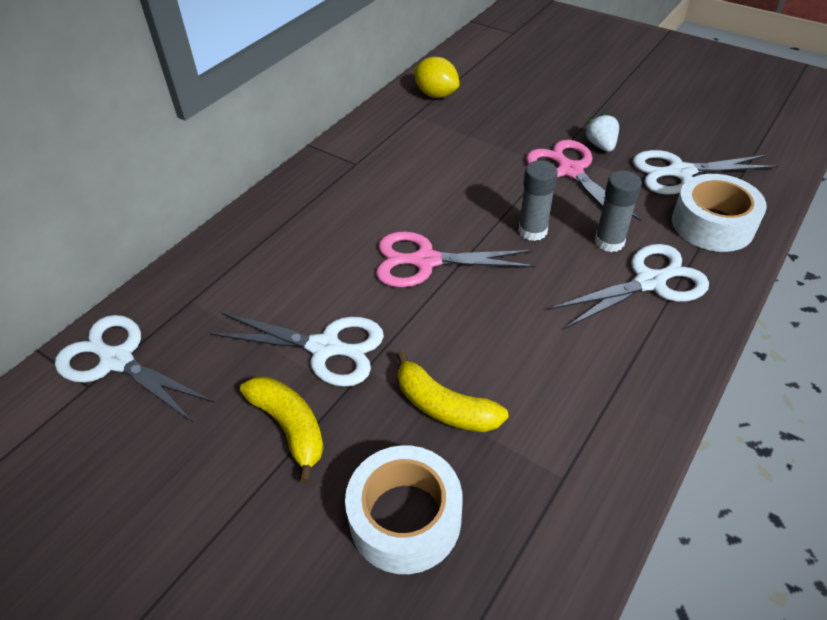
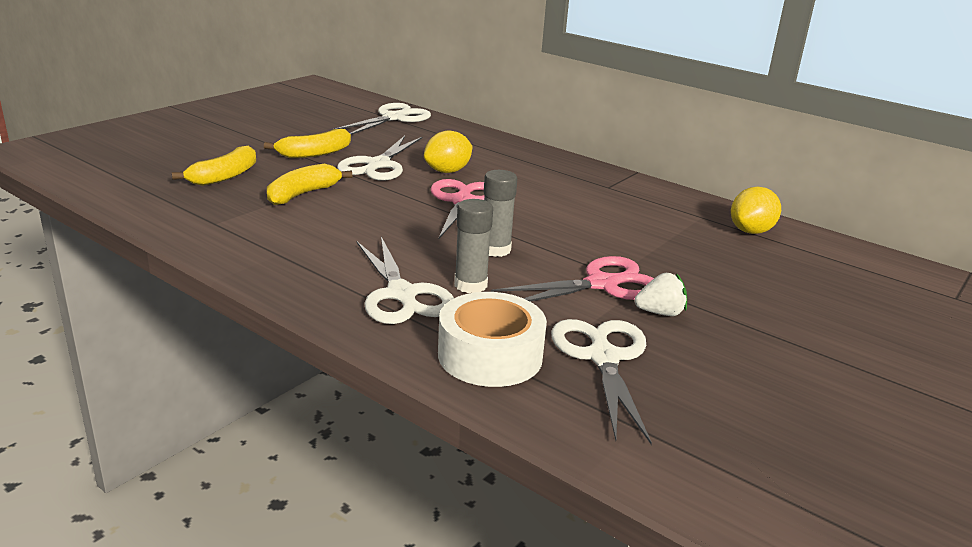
camera: 90 degrees right, 20 degrees down
white tape [345,445,463,574] -> yellow banana [172,146,256,186]
none -> yellow lemon [424,130,472,173]

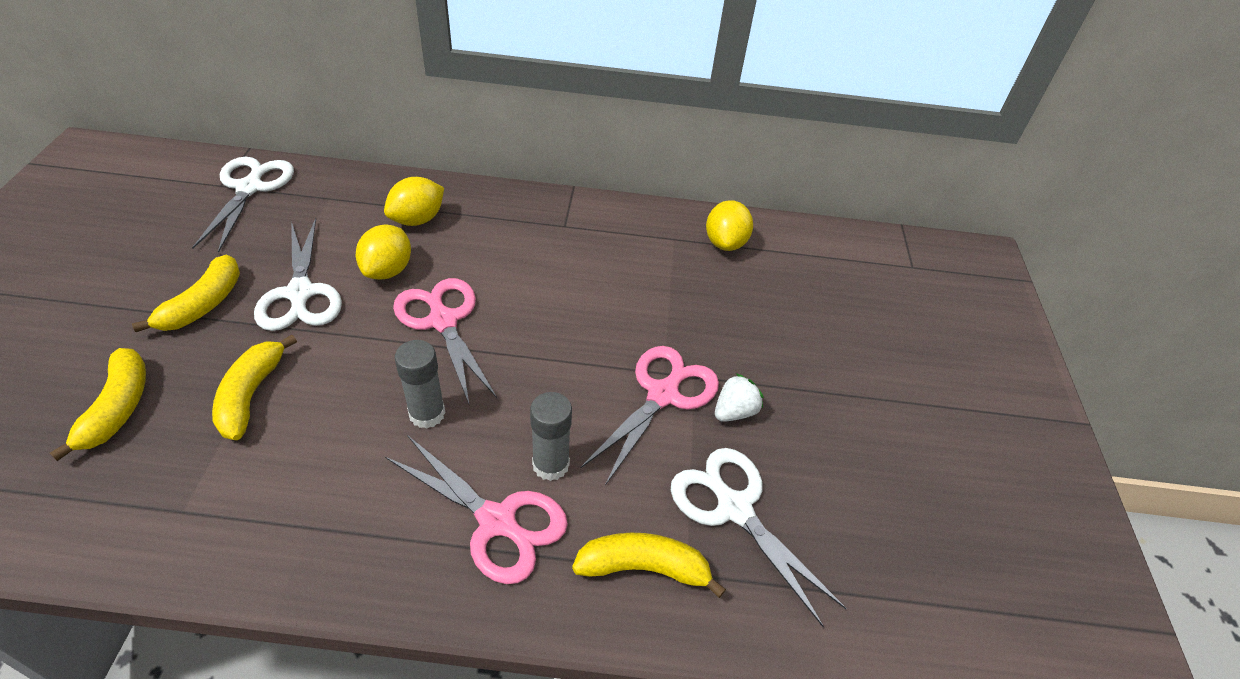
camera: 35 degrees left, 20 degrees up
white scissors [356,237,454,324] -> pink scissors [385,435,568,584]
white tape [438,292,547,387] -> yellow banana [572,533,726,598]
grey glue stick [484,170,517,257] -> grey glue stick moved to [395,340,446,429]
none -> yellow lemon [384,177,444,226]

